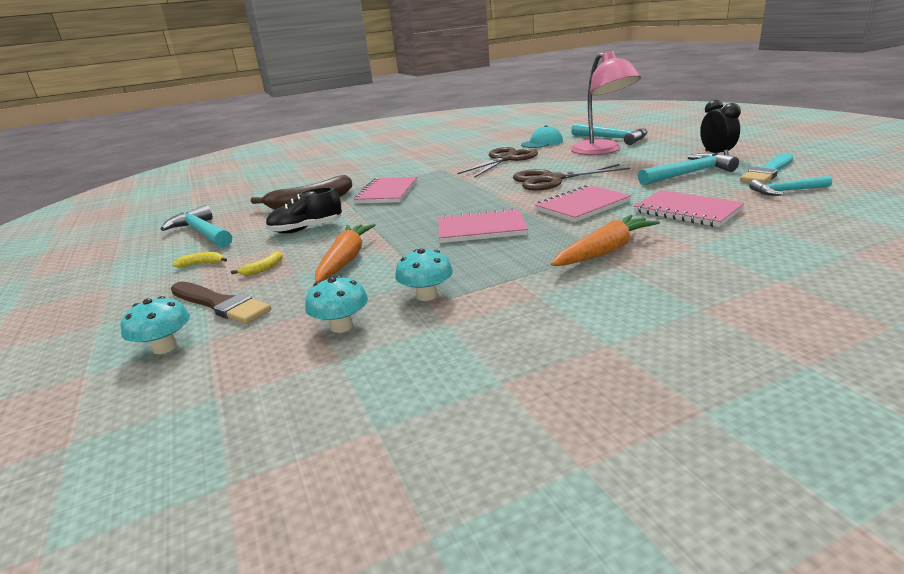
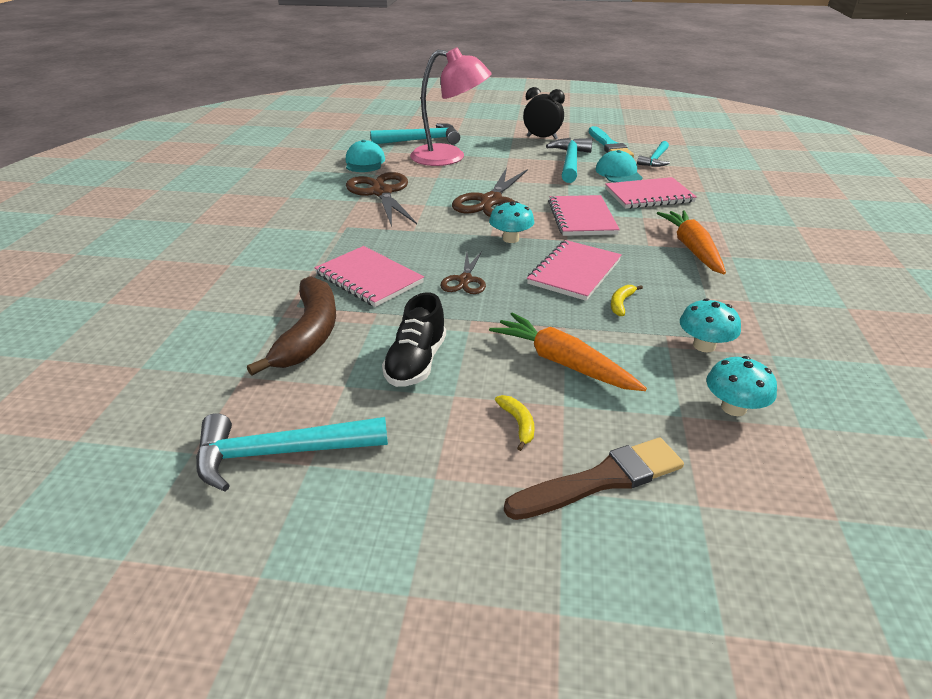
camera: 60 degrees left, 10 degrees up
turquoise mushroom [121,296,190,354] -> turquoise mushroom moved to [489,201,534,243]
yellow banana [173,252,227,267] -> yellow banana moved to [611,285,643,316]
none -> brown scissors [440,251,486,294]
none -> turquoise cap [596,150,643,183]

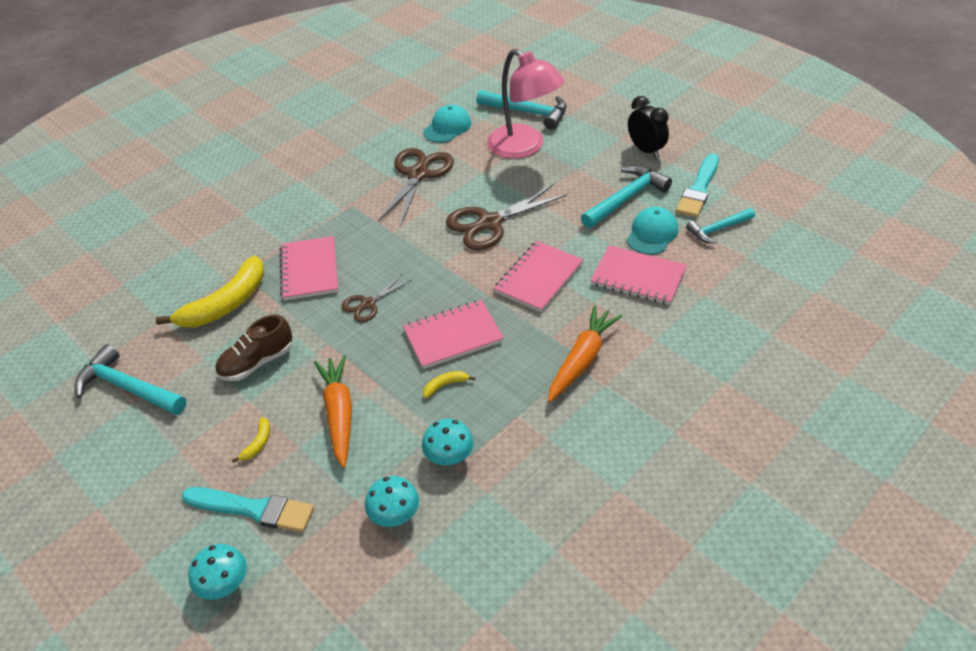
camera: 40 degrees right, 10 degrees up
brown banana [247,276,336,376] -> yellow banana [156,256,264,327]
black shoe [382,292,446,387] -> brown shoe [216,314,292,381]
turquoise mushroom [489,201,534,243] -> turquoise mushroom moved to [188,544,247,600]
brown brush [504,437,684,520] -> turquoise brush [182,487,314,532]

